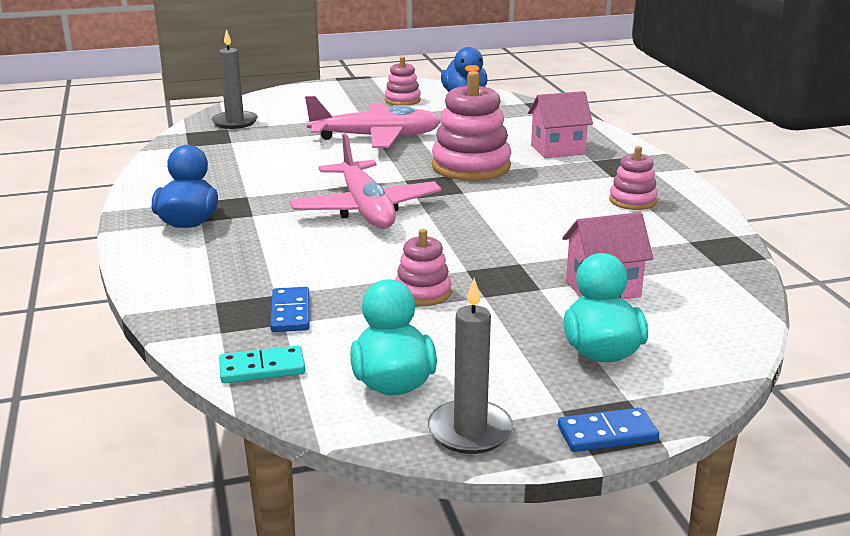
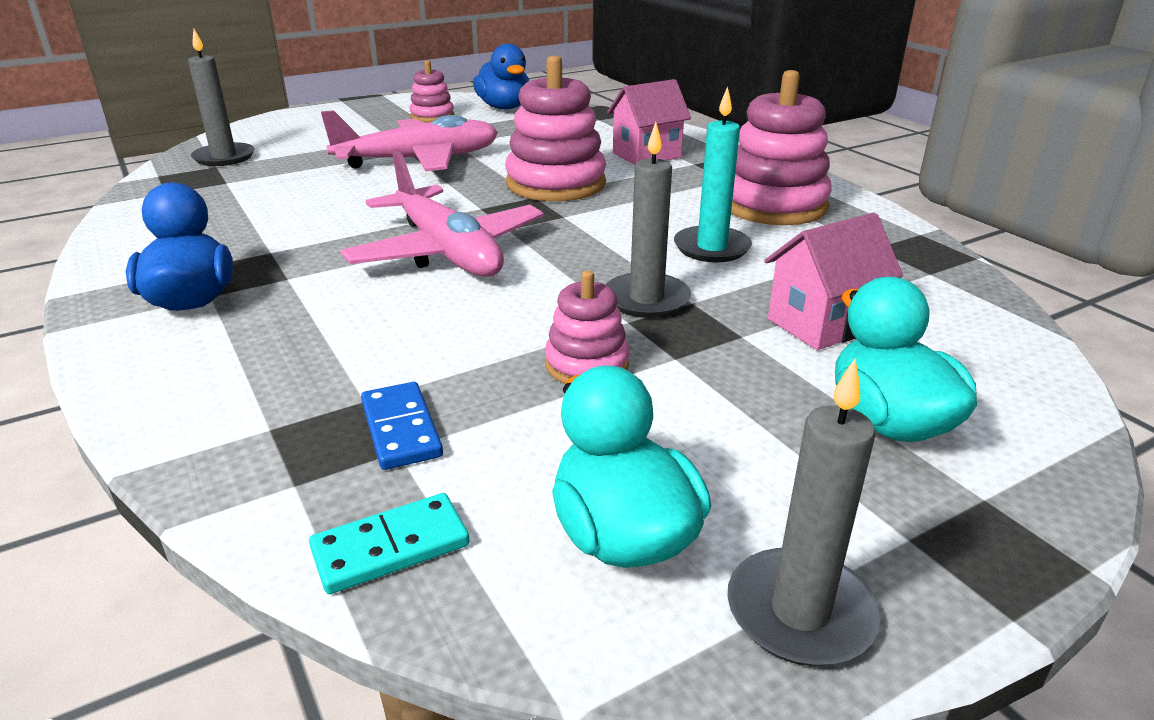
camera: 15 degrees left, 5 degrees up
blue domino [558,408,659,452] -> none
pink stacking toy [609,146,658,210] -> pink stacking toy [731,70,832,225], size x1.82
none -> grey candle [606,122,691,318]
none -> turquoise candle [674,87,752,262]

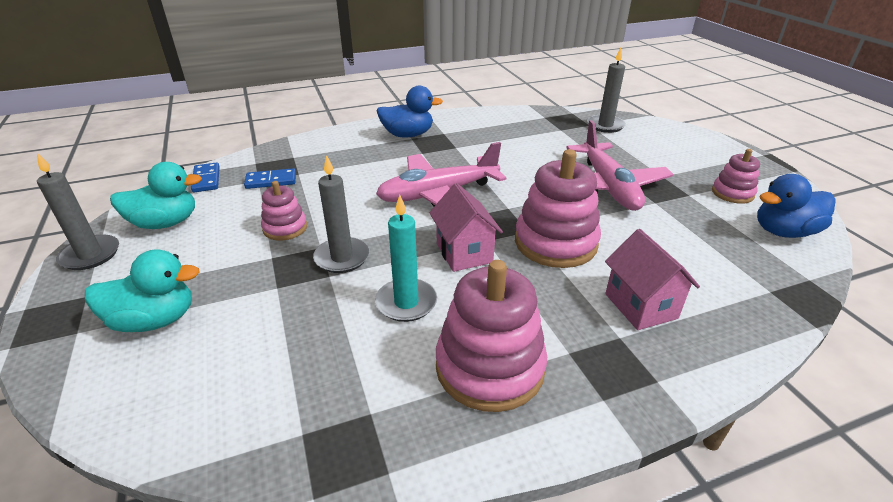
camera: 100 degrees right, 5 degrees up
turquoise domino [309,493,470,594] -> blue domino [191,162,220,192]
pink house [764,213,903,350] -> pink house moved to [429,183,503,272]

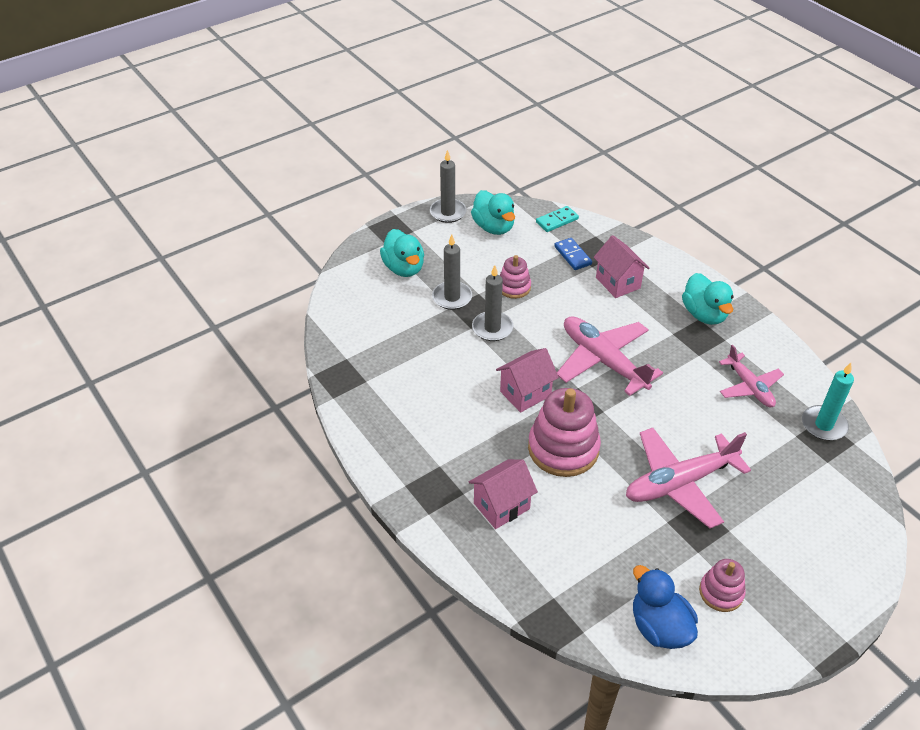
camera: 75 degrees right, 10 degrees up
blue domino [191,162,220,192] -> turquoise domino [536,206,579,232]
turquoise candle [375,195,437,322] -> turquoise candle moved to [802,363,854,441]
blue duck [376,86,443,137] -> turquoise duck [682,273,734,325]
pink stacking toy [436,260,547,412] -> none
grey candle [587,48,626,133] -> grey candle moved to [432,234,472,310]
none -> pink house [593,235,649,298]
none -> pink plane [719,345,784,407]

